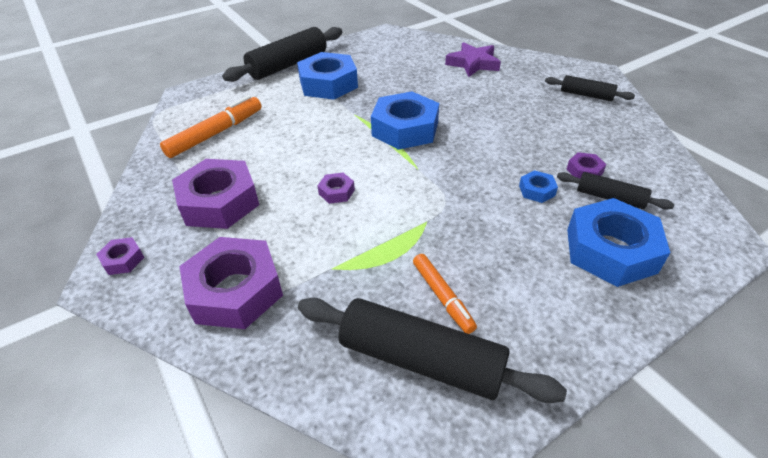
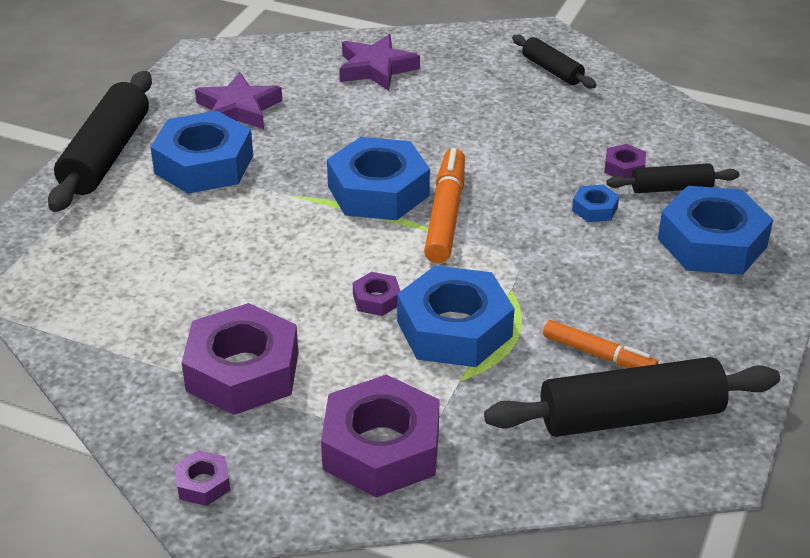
camera: 35 degrees left, 5 degrees down
orange marker [160,95,262,158] -> orange marker moved to [424,148,465,263]
black rolling pin [545,75,635,101] -> black rolling pin turned 60 degrees clockwise [512,35,596,88]
none -> purple star [195,72,282,129]
none -> blue nut [397,266,515,367]

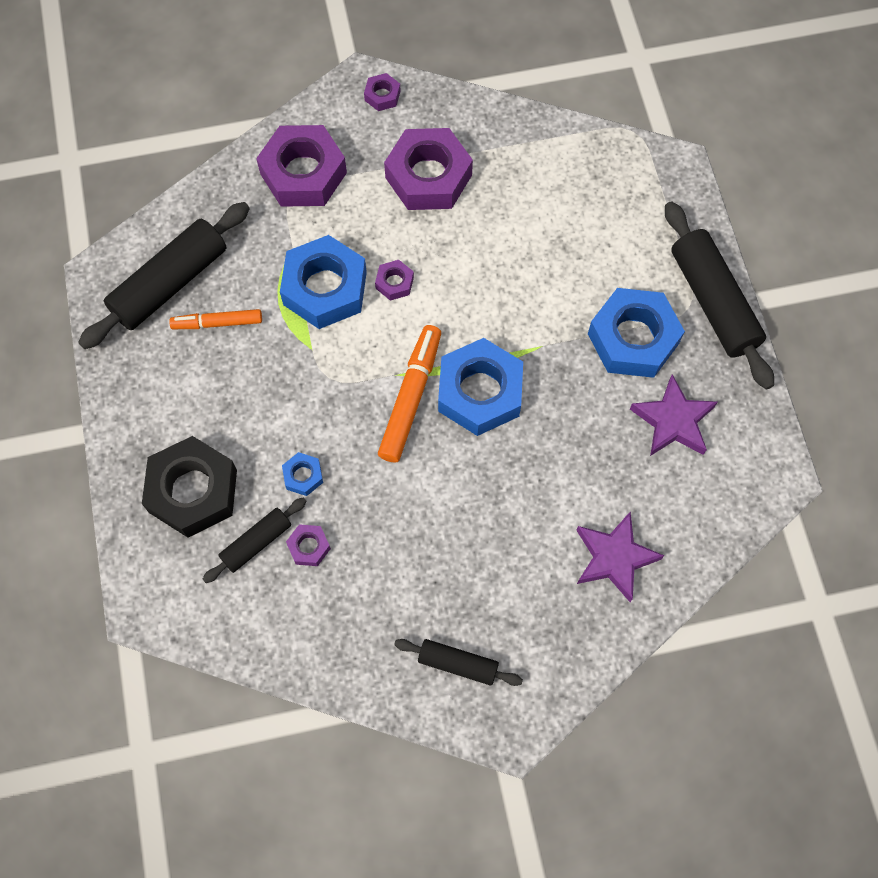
camera: 145 degrees right, 30 degrees up
orange marker [424,148,465,263] -> orange marker turned 135 degrees counterclockwise [378,325,441,463]
blue nut [658,186,773,275] -> black nut [142,436,237,538]

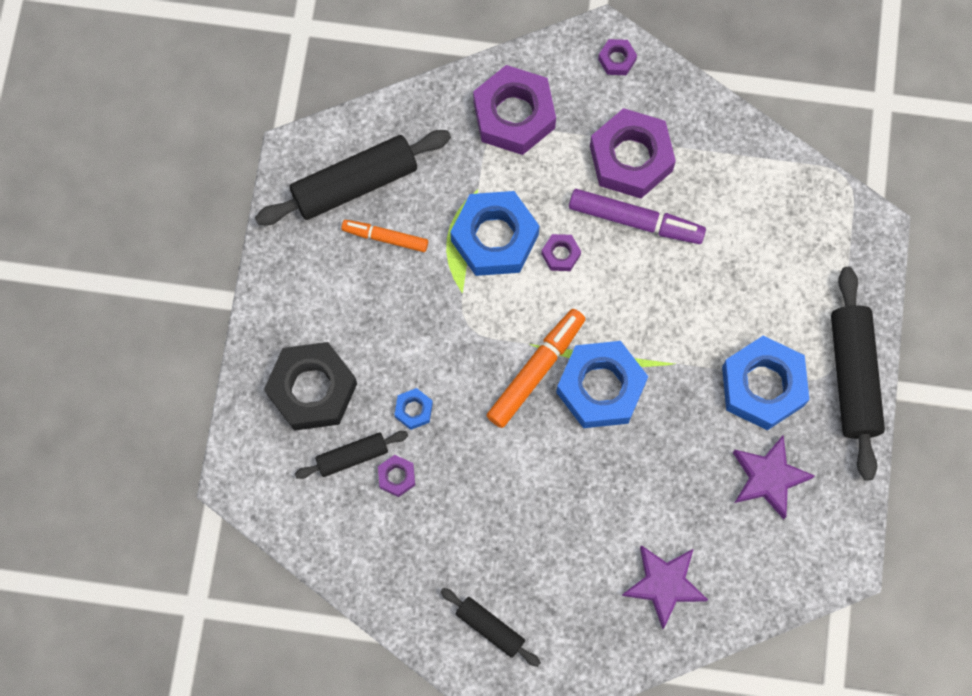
camera: 20 degrees right, 5 degrees up
none -> purple marker [569,189,706,244]

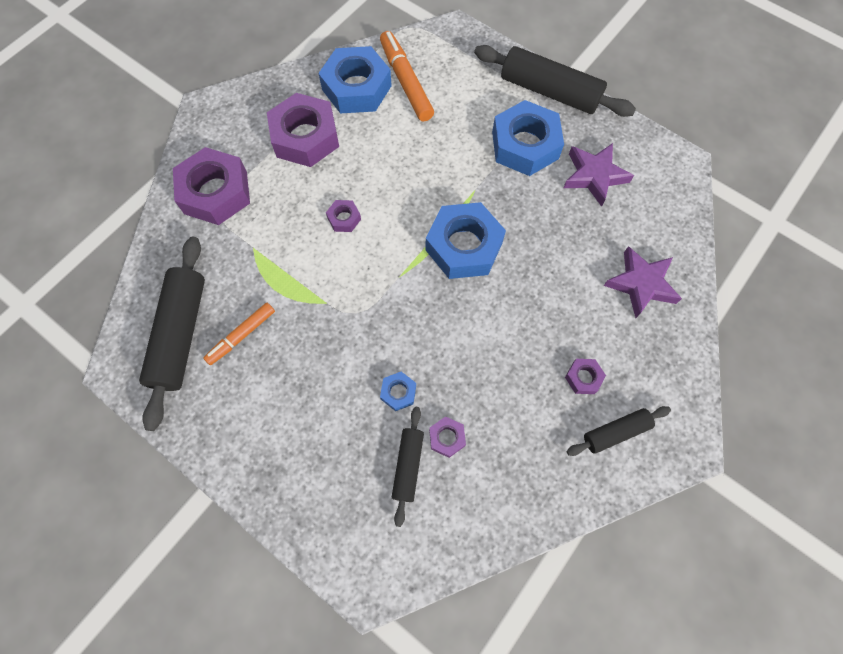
camera: 60 degrees left, 5 degrees down
black nut [264,342,357,431] -> none
blue nut [450,191,539,276] -> blue nut moved to [318,46,392,113]
orange marker [486,309,585,428] -> orange marker moved to [380,31,434,122]
purple marker [569,189,706,244] -> none
purple nut [598,39,637,75] -> purple nut moved to [565,359,606,394]

